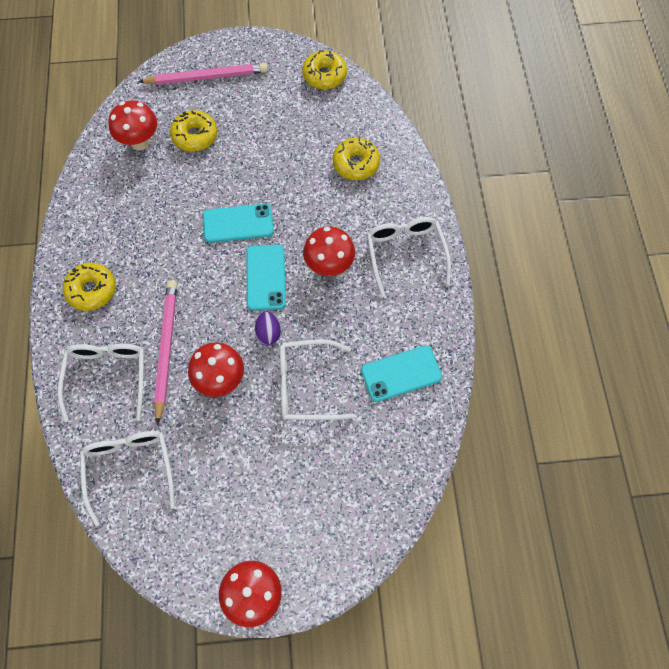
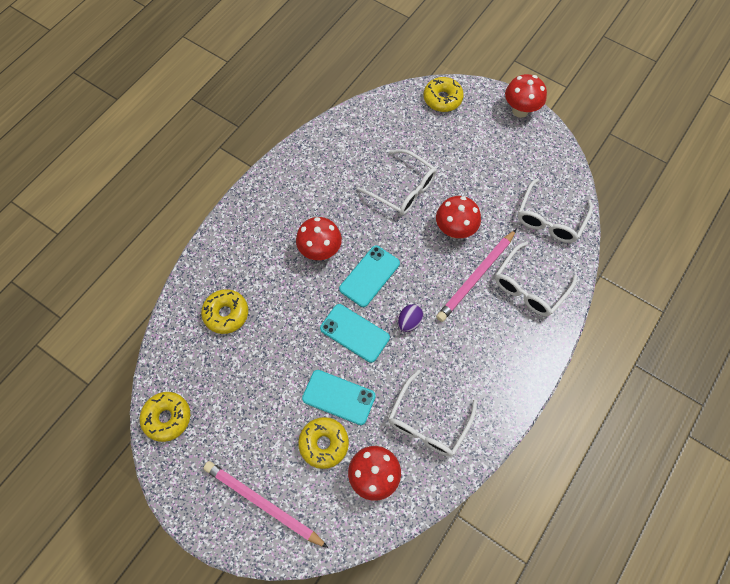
camera: 140 degrees left, 0 degrees up
yellow donut [63,263,116,311] -> yellow donut moved to [423,77,464,112]
purple egg [255,311,281,346] -> purple egg moved to [398,304,423,332]
turquoise phone [361,346,442,402] -> turquoise phone moved to [302,370,376,425]
white glasses [367,217,451,297] -> white glasses moved to [388,370,477,457]

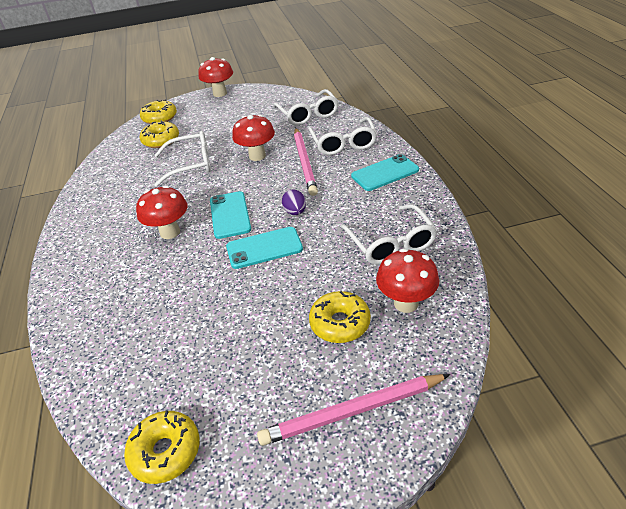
camera: 45 degrees left, 25 degrees down
yellow donut [201,289,248,334] -> yellow donut moved to [140,120,179,148]
turquoise phone [302,370,376,425] -> turquoise phone moved to [351,154,419,191]

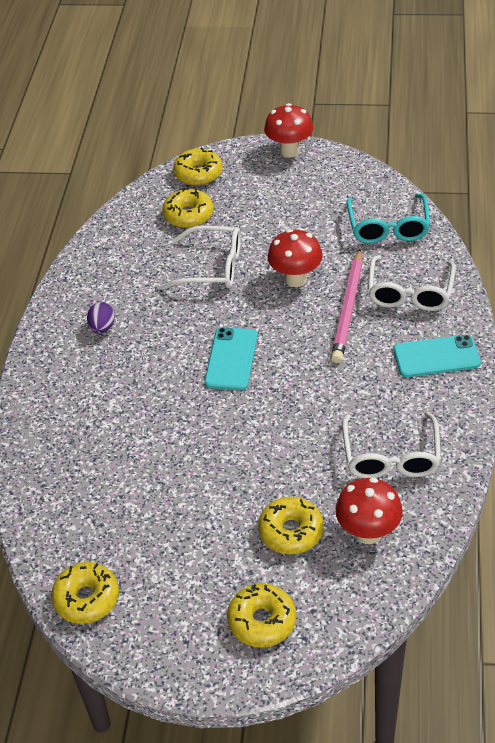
camera: 20 degrees right, 5 degrees up
red mushroom [136,185,187,239] -> none
turquoise phone [226,227,303,269] -> none
pink pencil [257,374,450,446] -> yellow donut [227,583,296,647]
white glasses [273,89,339,126] -> turquoise glasses [347,194,430,244]
purple egg [282,189,306,215] -> purple egg moved to [87,302,115,334]

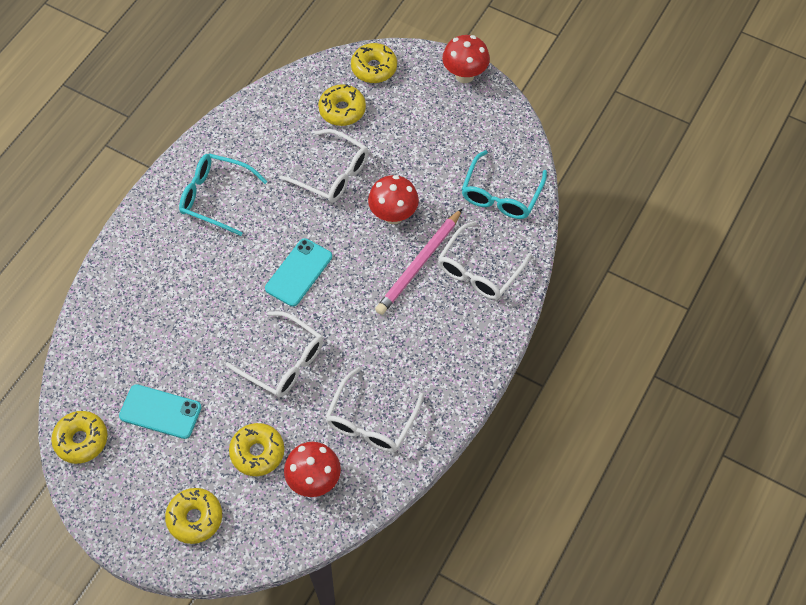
camera: 20 degrees right, 15 degrees up
purple egg [87,302,115,334] -> turquoise glasses [179,153,268,236]
turquoise phone [394,335,481,377] -> turquoise phone moved to [119,384,202,439]
none -> white glasses [225,311,323,397]

